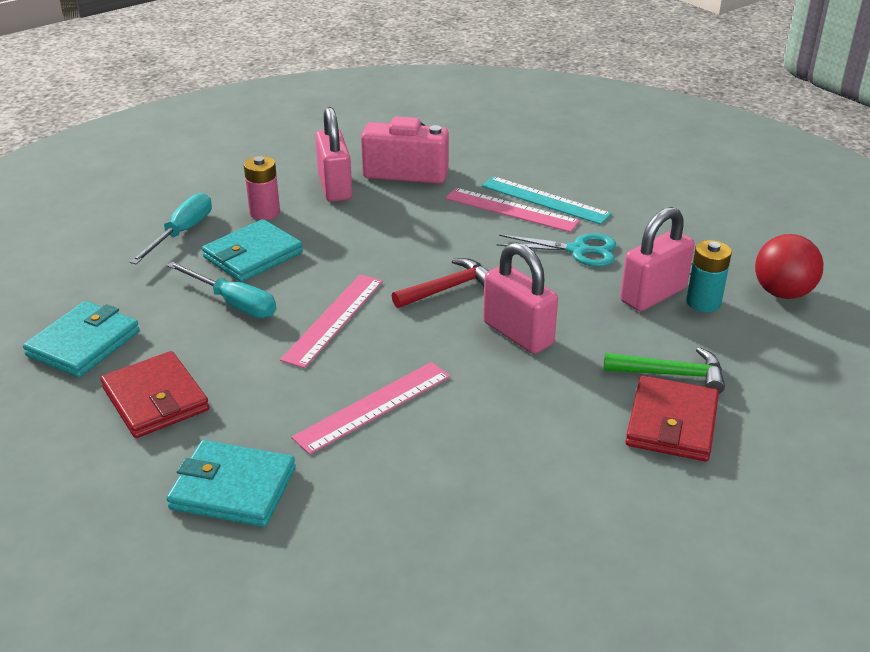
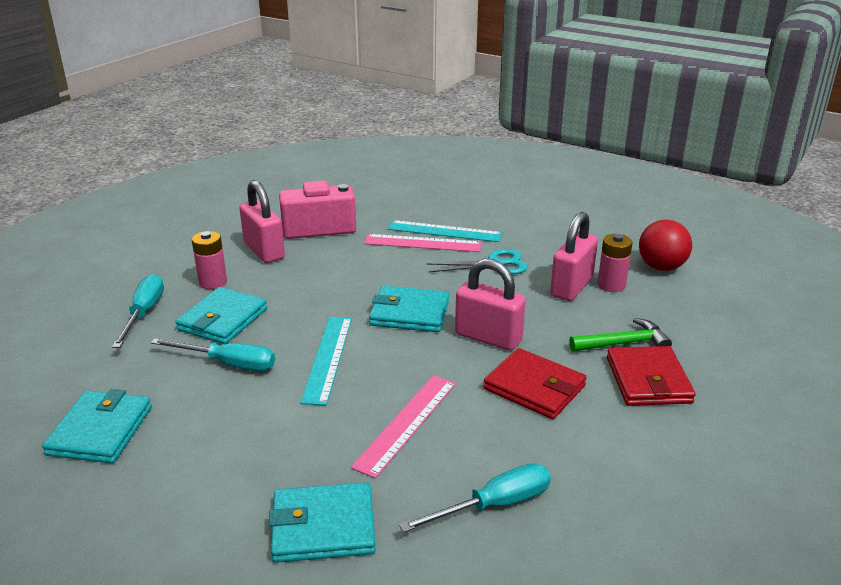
camera: 20 degrees left, 5 degrees down
red wallet [100,351,209,438] -> red wallet moved to [483,348,587,419]
pink ruler [280,274,383,368] -> turquoise ruler [300,317,352,406]
red hammer [392,258,488,308] -> turquoise wallet [369,286,449,332]
turquoise battery [686,240,732,312] -> pink battery [598,234,632,292]
none -> turquoise screwdriver [399,463,551,533]

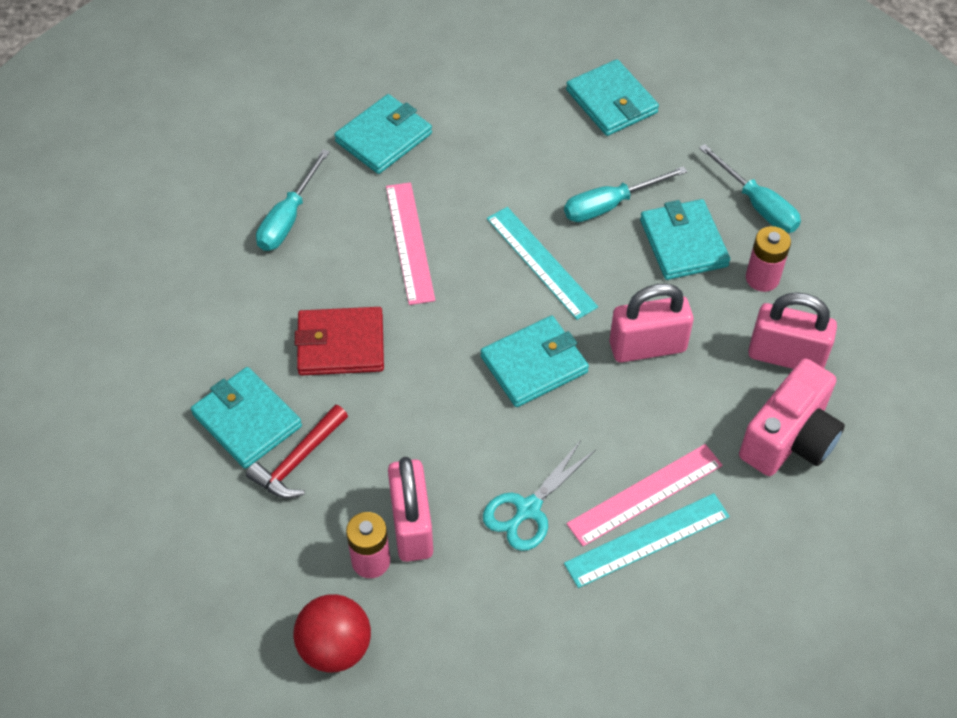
camera: 140 degrees right, 25 degrees up
pink padlock [455,258,526,351] -> pink padlock moved to [609,283,694,362]
green hammer [569,318,672,352] -> red hammer [246,404,348,498]
red wallet [607,346,696,406] -> turquoise wallet [191,367,302,469]

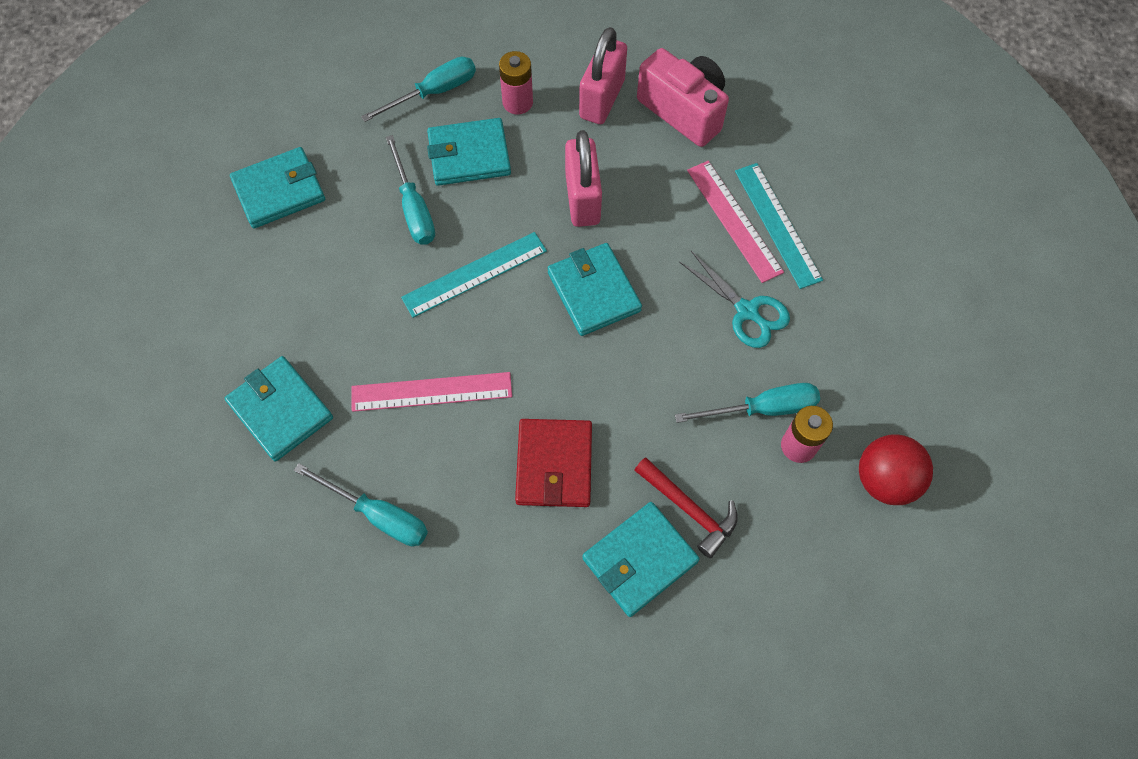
camera: 85 degrees left, 10 degrees up
pink padlock [388,457,433,562] -> turquoise screwdriver [675,383,820,423]

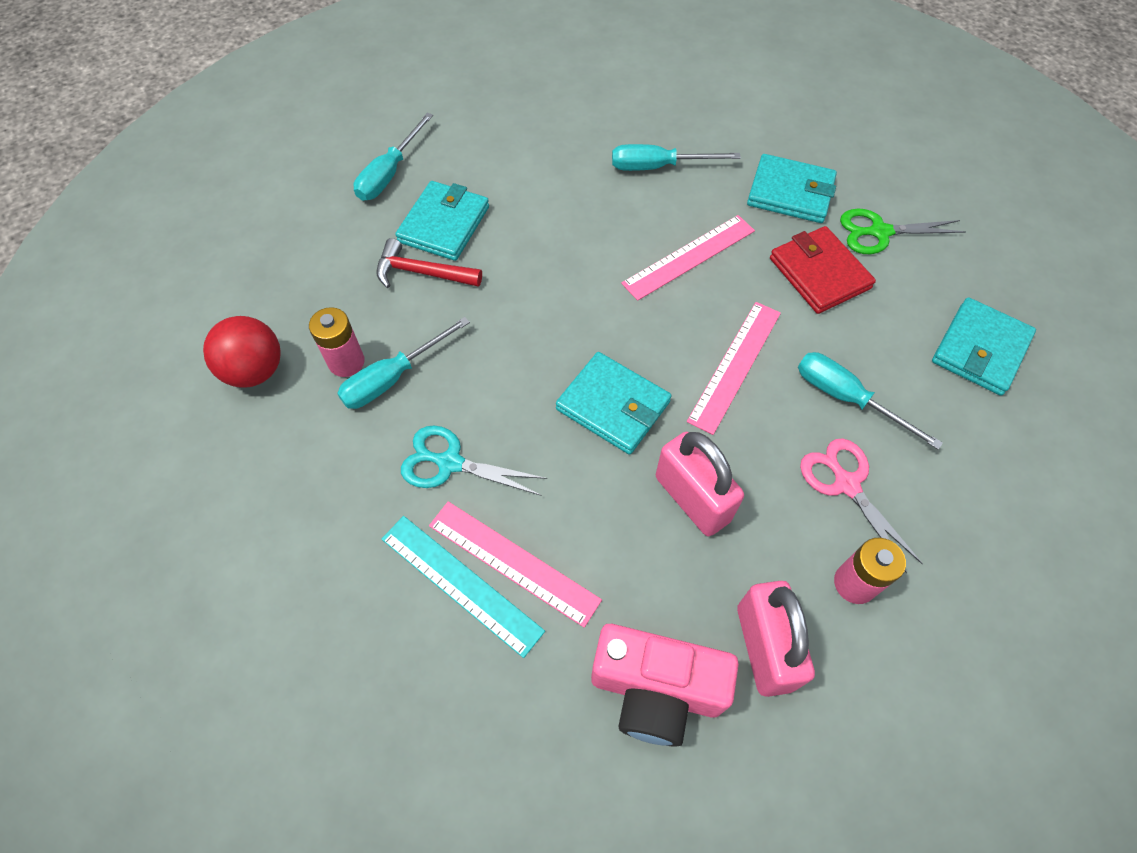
camera: 150 degrees right, 5 degrees down
turquoise screwdriver [361,57,476,122] -> turquoise screwdriver moved to [354,113,433,201]
turquoise ruler [401,232,547,318] -> pink ruler [687,302,781,435]
turquoise wallet [427,118,511,186] -> pink scissors [800,438,923,574]
red wallet [515,419,592,507] -> red wallet moved to [770,226,876,314]
none -> green scissors [840,209,966,254]

